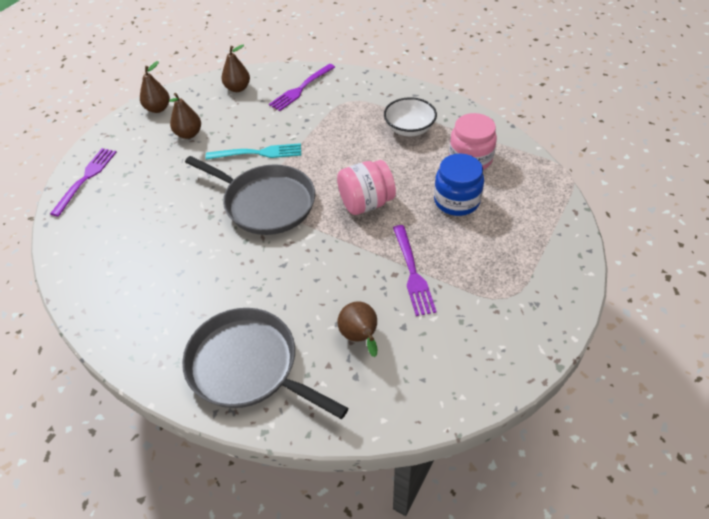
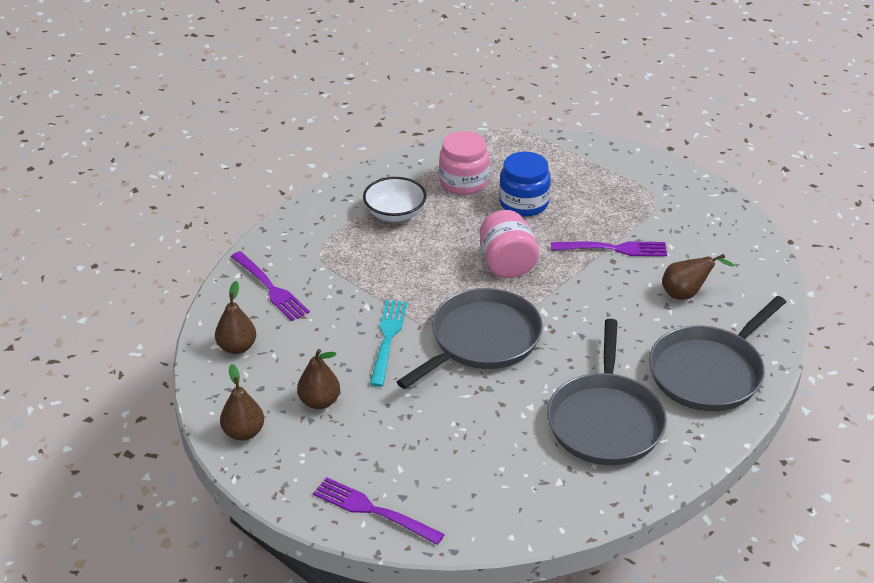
camera: 80 degrees left, 10 degrees down
none -> grey pan [547,319,667,465]

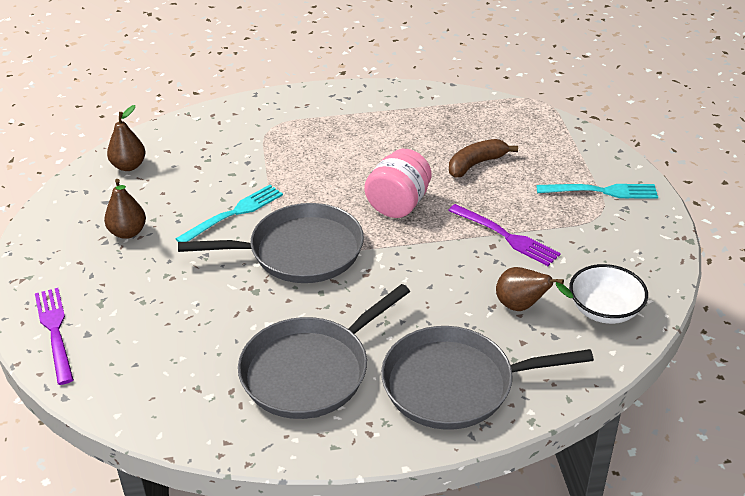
camera: 40 degrees right, 0 degrees up
brown pear [220,364,264,441] -> none
purple fork [231,251,310,321] -> none
white bowl [363,177,427,222] -> white bowl moved to [569,264,648,324]
pink jar [439,131,489,195] -> none
blue jar [499,151,551,217] -> brown banana [449,139,518,178]
none -> turquoise fork [536,184,658,199]

